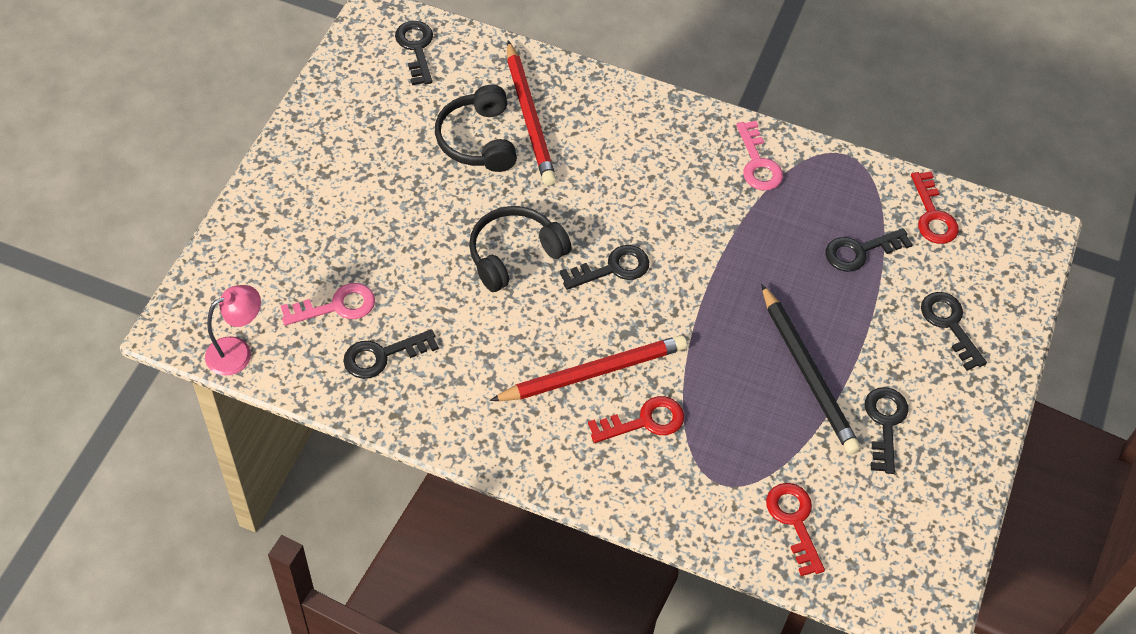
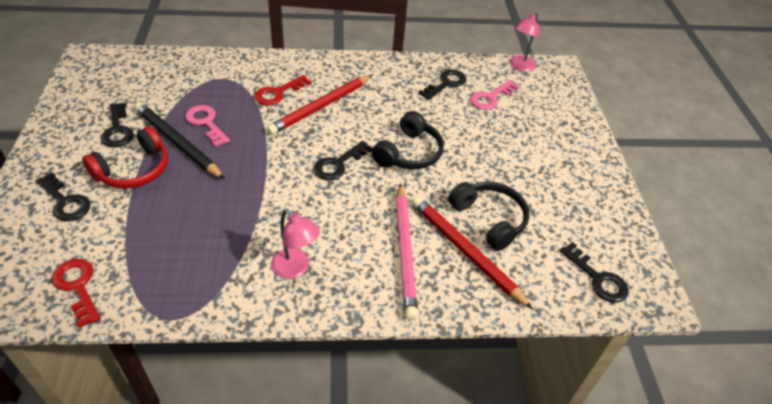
camera: 155 degrees right, 10 degrees down
pink key [736,121,783,191] -> pink key moved to [185,105,230,147]
red key [766,483,825,576] -> none
black key [826,228,913,272] -> none
none -> red headphones [82,126,168,189]
none -> pink lamp [271,209,320,279]
none -> pink pencil [396,184,418,320]

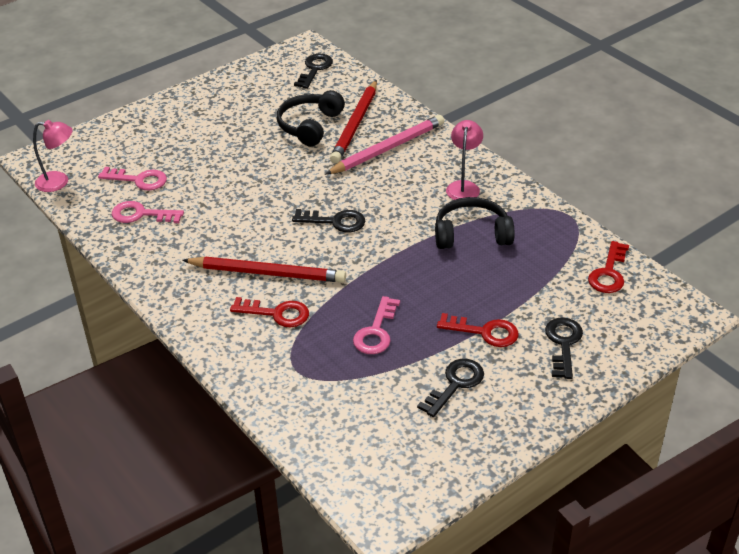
camera: 120 degrees left, 5 degrees down
red headphones [82,126,168,189] -> red key [437,313,519,347]
black pencil [134,102,225,179] -> none
black headphones [372,111,444,169] -> black headphones moved to [435,197,515,249]
black key [418,69,466,100] -> pink key [112,201,184,223]

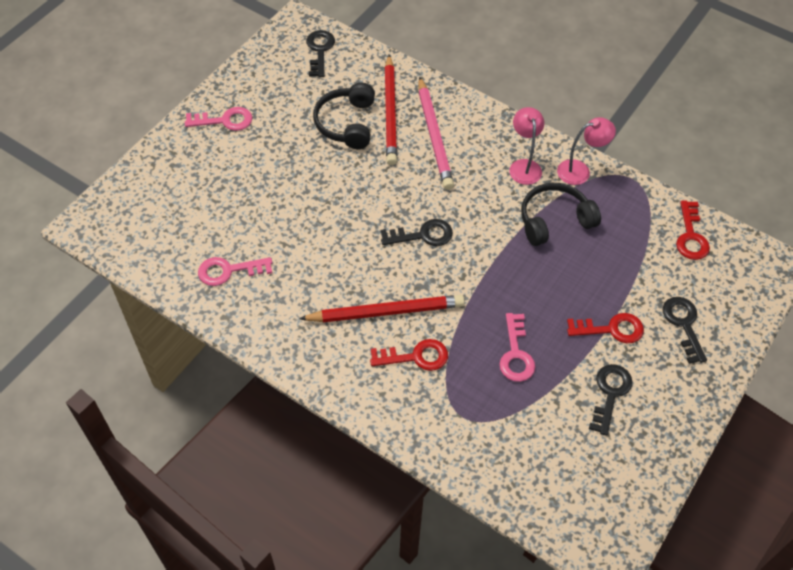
camera: 20 degrees left, 15 degrees up
pink lamp [33,120,73,192] -> pink lamp moved to [557,117,616,185]
pink key [98,167,167,191] -> pink key moved to [185,107,252,131]
pink pencil [325,115,444,175] -> pink pencil turned 135 degrees clockwise [418,77,454,190]

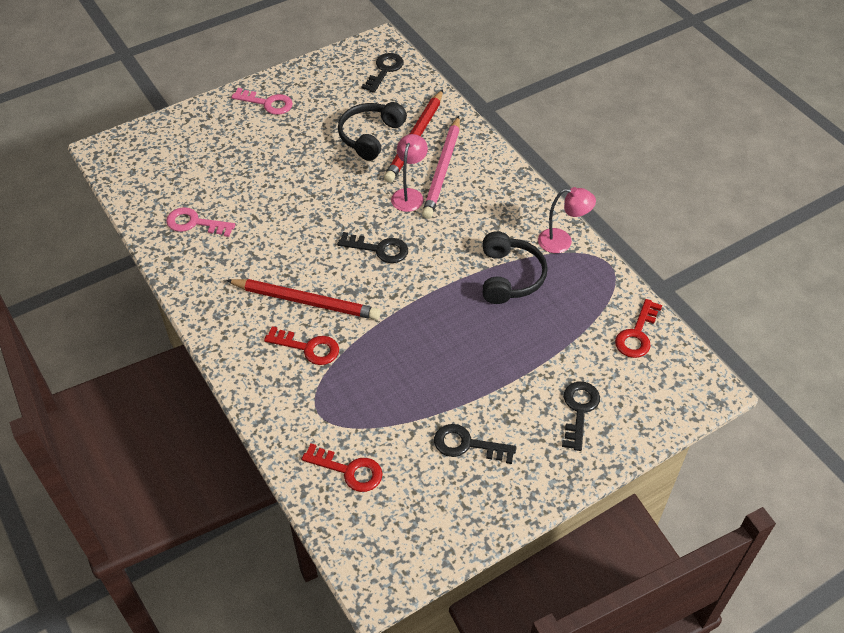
camera: 25 degrees right, 5 degrees down
pink key [499,313,535,382] -> none
pink lamp [509,107,544,185] -> pink lamp moved to [391,134,428,212]
black headphones [521,183,601,246] -> black headphones turned 90 degrees clockwise [483,231,548,304]
red key [567,313,644,343] -> red key moved to [302,443,383,492]
black key [589,364,633,436] -> black key turned 120 degrees counterclockwise [434,424,517,464]

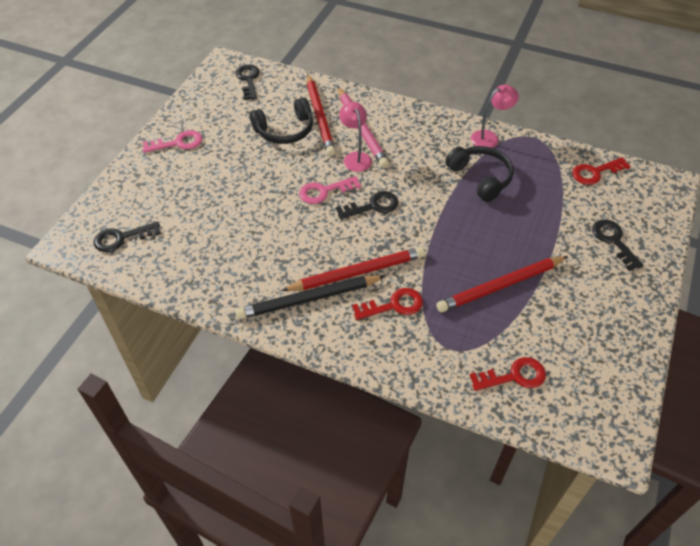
camera: 35 degrees left, 0 degrees up
pink key [166,207,235,237] -> pink key moved to [299,176,361,204]
black headphones [338,102,407,161] -> black headphones turned 105 degrees counterclockwise [250,97,313,144]
black key [434,424,517,464] -> black key moved to [94,221,161,252]
red key [615,299,662,358] -> red key turned 75 degrees clockwise [572,157,631,185]
none -> black pencil [235,275,385,320]
none -> red pencil [436,256,568,312]

